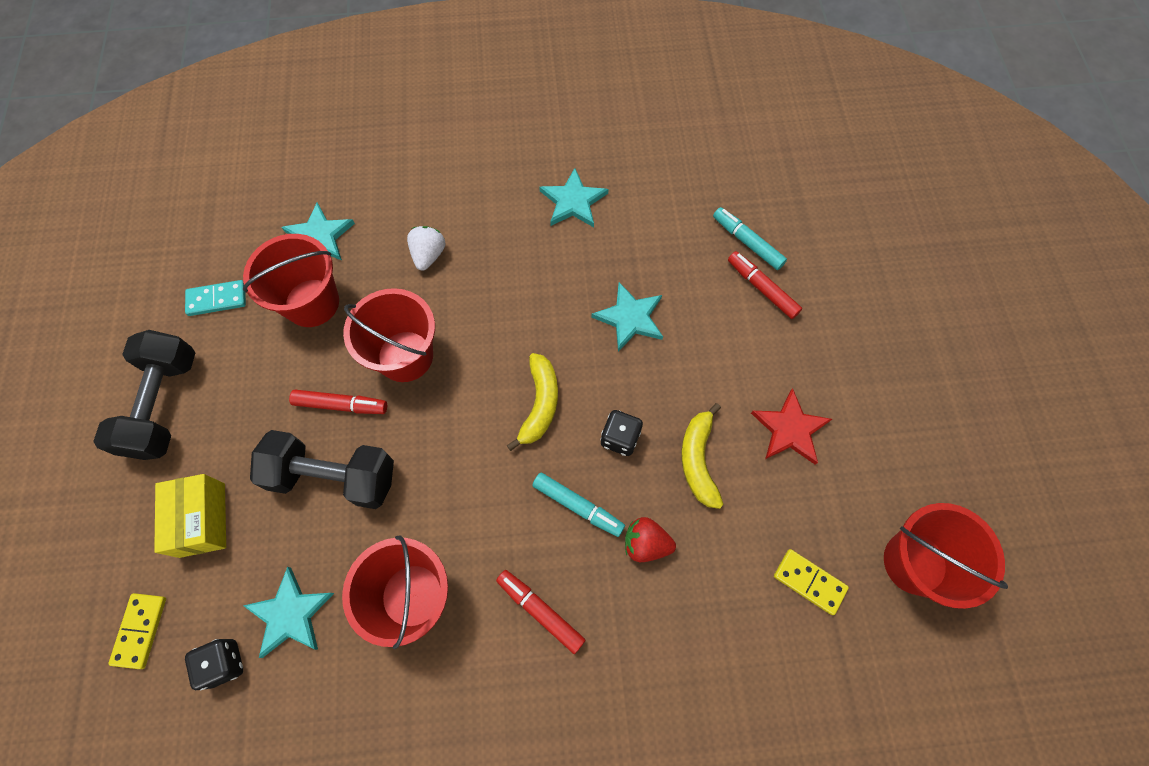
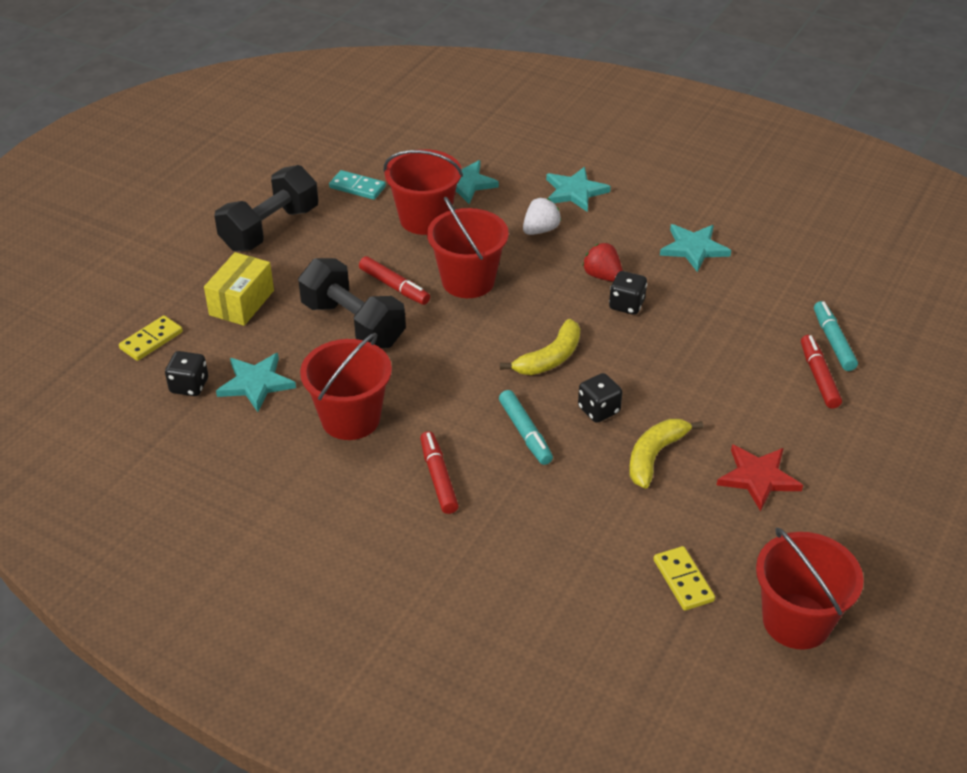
camera: 35 degrees right, 25 degrees down
turquoise star [591,282,663,352] -> turquoise star moved to [546,167,611,212]
red strawberry [625,517,676,562] -> red strawberry moved to [582,243,623,282]
none -> black dice [609,271,647,315]

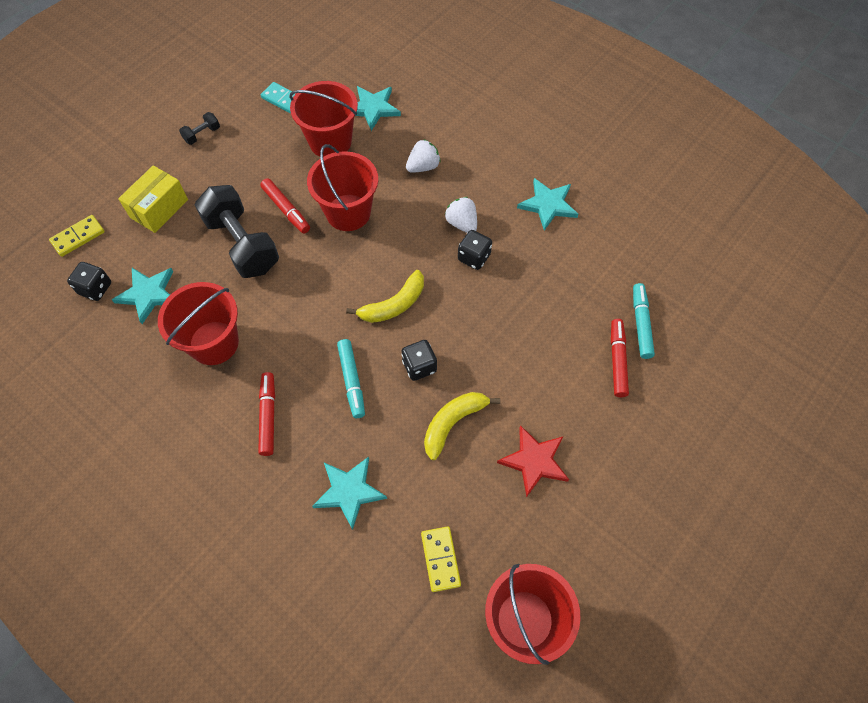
camera: 10 degrees right, 20 degrees up
black dumbbell [214,165,318,252] -> black dumbbell [179,112,220,145], size x0.43
turquoise star [546,167,611,212] -> turquoise star moved to [312,457,387,530]
red strawberry [582,243,623,282] -> white strawberry [445,197,477,233]

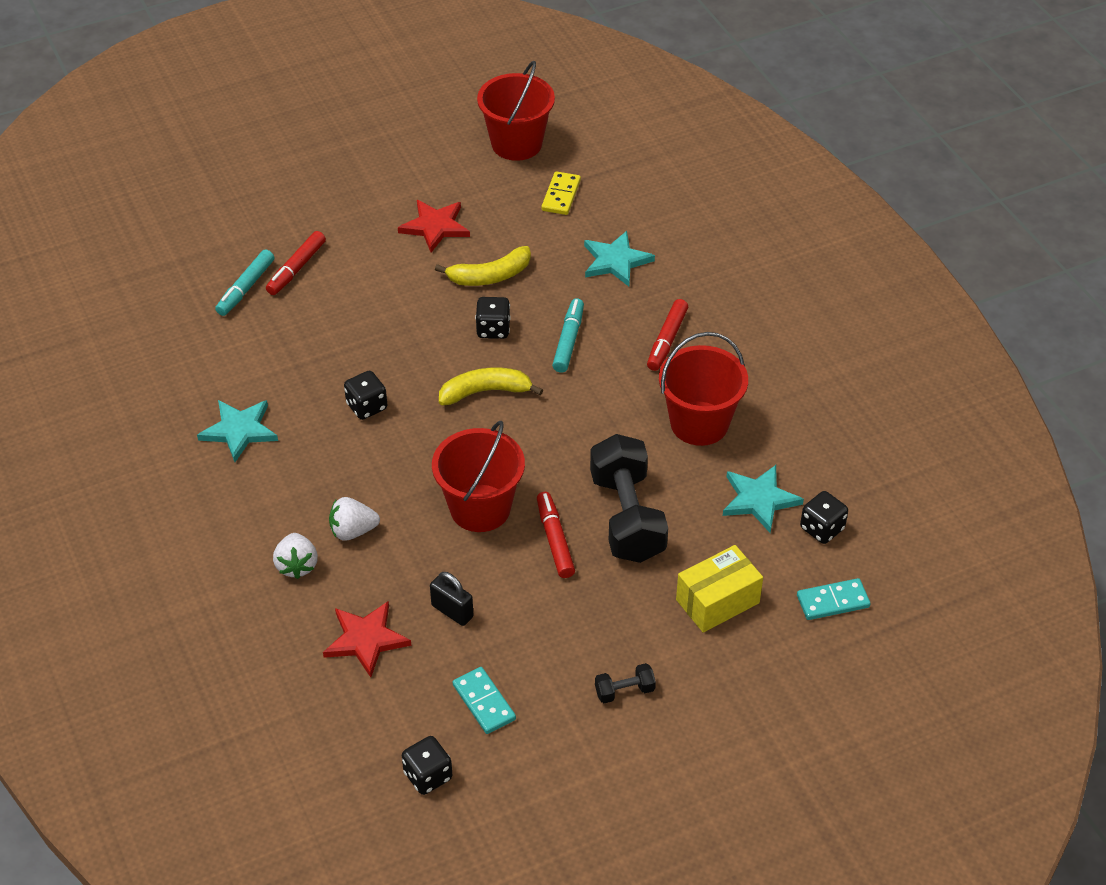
camera: 155 degrees left, 15 degrees down
yellow domino [49,215,105,257] -> turquoise domino [797,578,871,620]
red bucket [289,81,358,157] -> black padlock [430,572,473,626]
turquoise star [355,86,401,131] -> red star [323,601,411,677]
white strawberry [445,197,477,233] -> white strawberry moved to [273,533,318,579]
none -> black dice [402,736,452,795]

